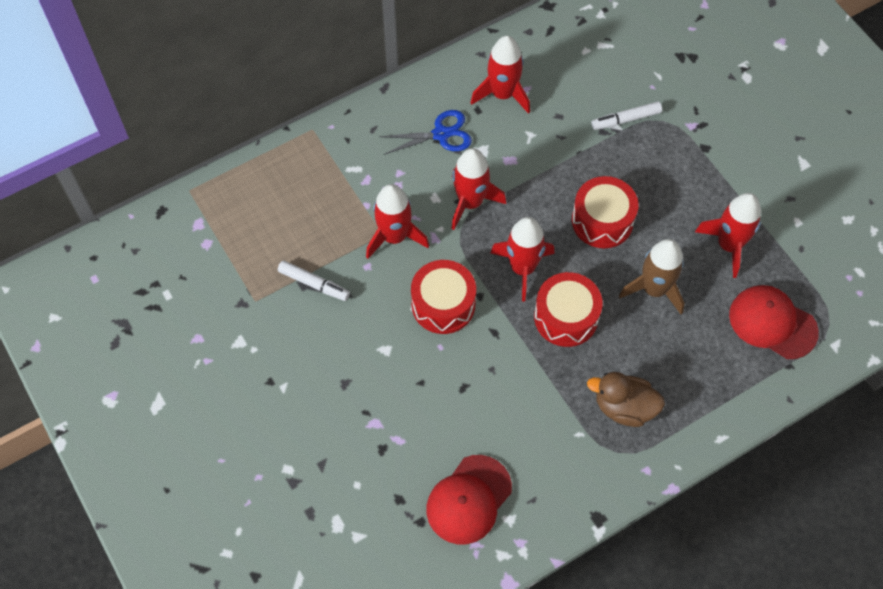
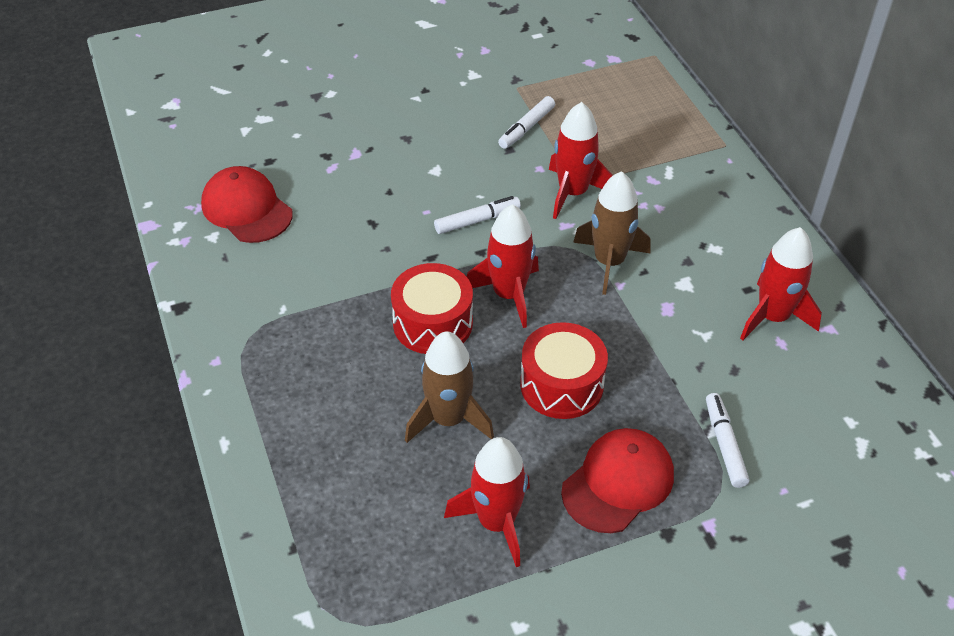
camera: 100 degrees right, 15 degrees down
blue scissors [379,110,472,155] -> none
red drum [411,260,476,334] -> white marker [434,196,521,234]
red rocket [452,148,506,230] -> brown rocket [573,171,650,295]
brown duck [587,372,665,427] -> none
red cap [729,285,819,359] -> red cap moved to [561,428,674,533]

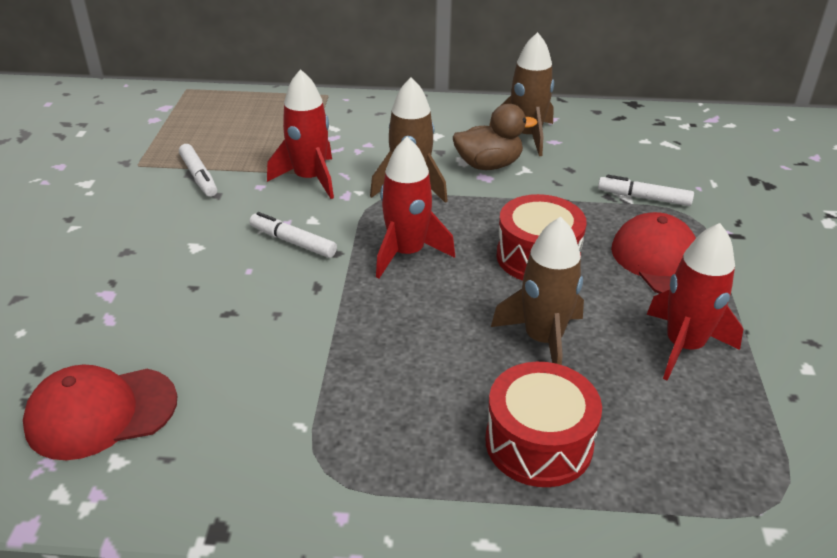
camera: 65 degrees left, 10 degrees down
red drum [391,263,473,354] -> red drum moved to [486,362,602,487]
white marker [434,196,521,234] -> white marker turned 60 degrees counterclockwise [249,212,337,258]
red rocket [740,227,822,340] -> brown rocket [489,32,554,156]
none -> brown duck [453,104,537,170]

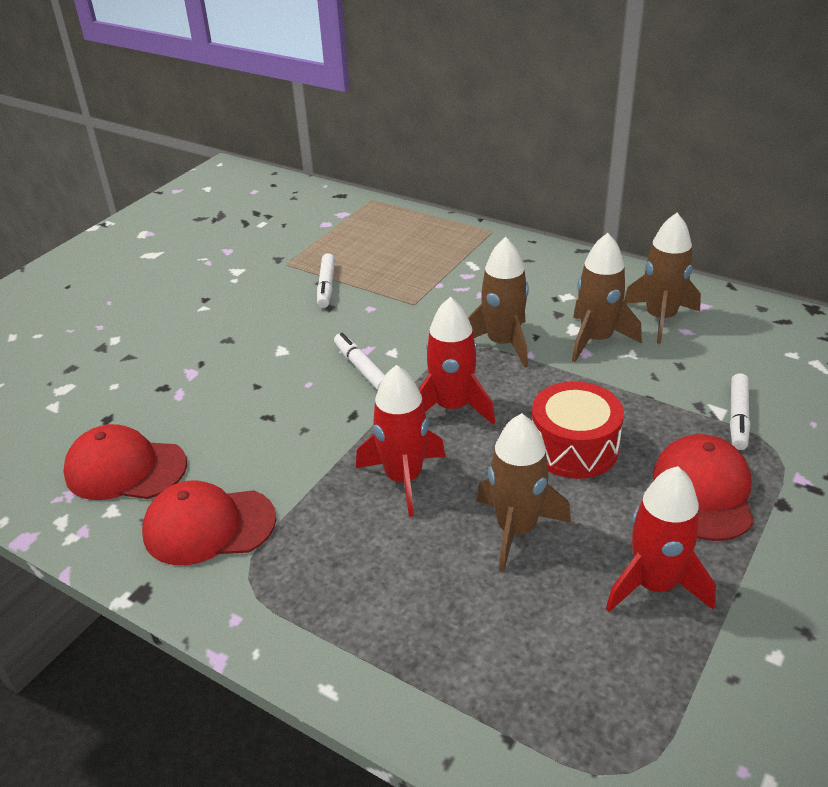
camera: 30 degrees right, 0 degrees up
red rocket [267,69,334,199] -> red rocket moved to [356,365,446,517]
brown duck [453,104,537,170] -> brown rocket [572,233,642,362]
red drum [486,362,602,487] -> none
white marker [598,175,694,206] -> white marker turned 120 degrees counterclockwise [730,373,750,450]
none -> red cap [142,481,276,565]

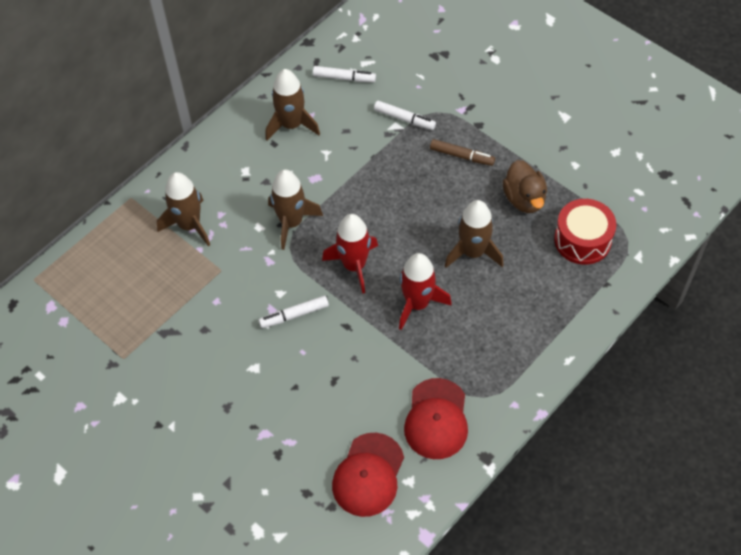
camera: 80 degrees left, 20 degrees up
white marker [317,253,335,308] -> white marker moved to [313,66,376,82]
red drum [532,381,624,479] -> red drum moved to [554,199,616,265]
brown rocket [572,233,642,362] -> brown rocket moved to [157,172,210,246]
red rocket [606,466,716,612] -> brown duck [503,160,547,213]
red cap [653,434,754,541] -> brown marker [430,139,495,166]

